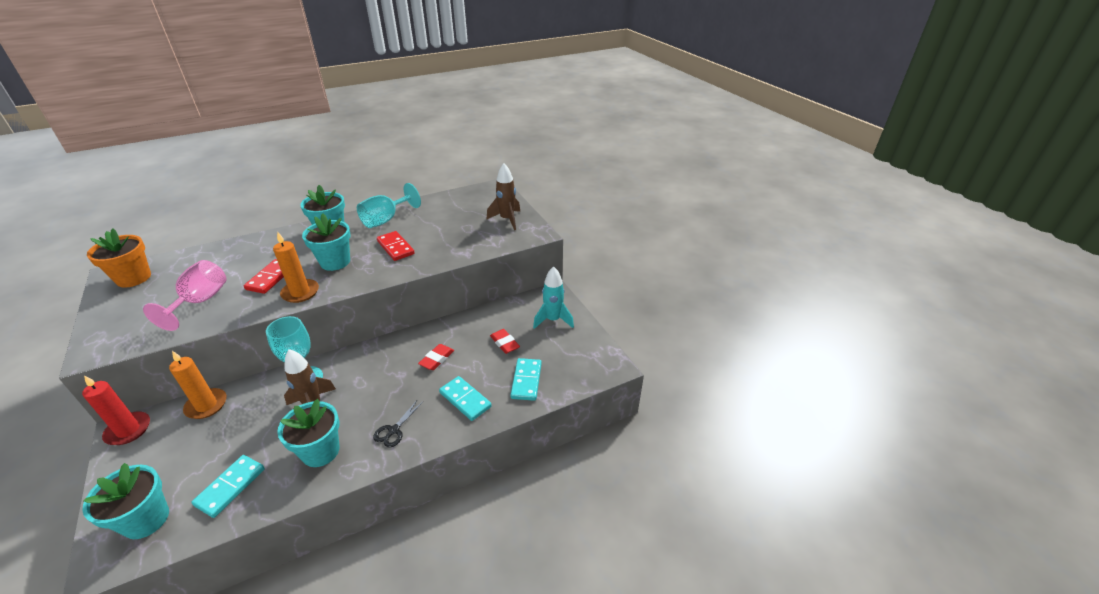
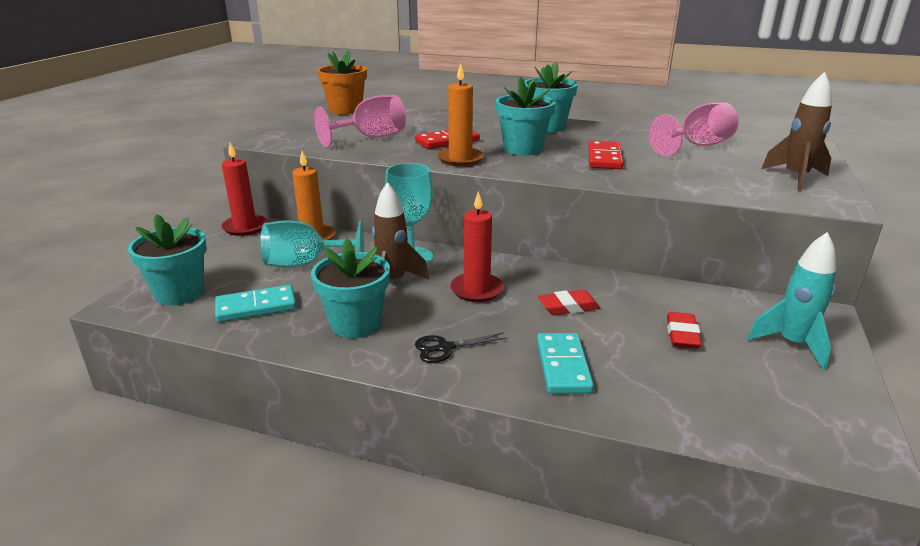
camera: 45 degrees right, 10 degrees down
turquoise goblet [357,183,421,228] -> turquoise goblet moved to [260,220,364,267]
turquoise domino [510,358,542,401] -> none
none -> red candle [450,191,504,302]
none -> pink goblet [649,102,739,156]

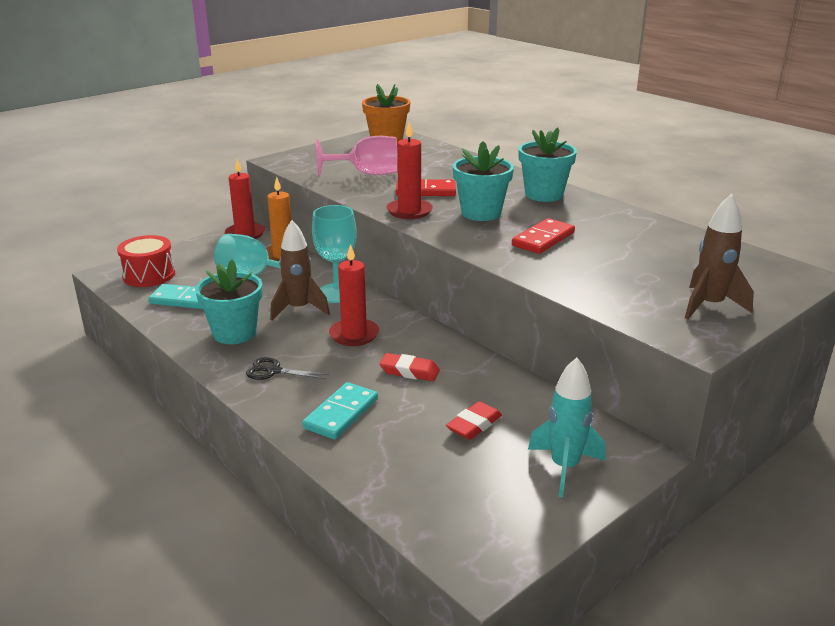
camera: 30 degrees right, 0 degrees up
turquoise flower pot [128,214,207,306] -> red drum [117,235,175,287]
orange candle [437,63,484,166] -> red candle [387,122,433,219]
pink goblet [649,102,739,156] -> none

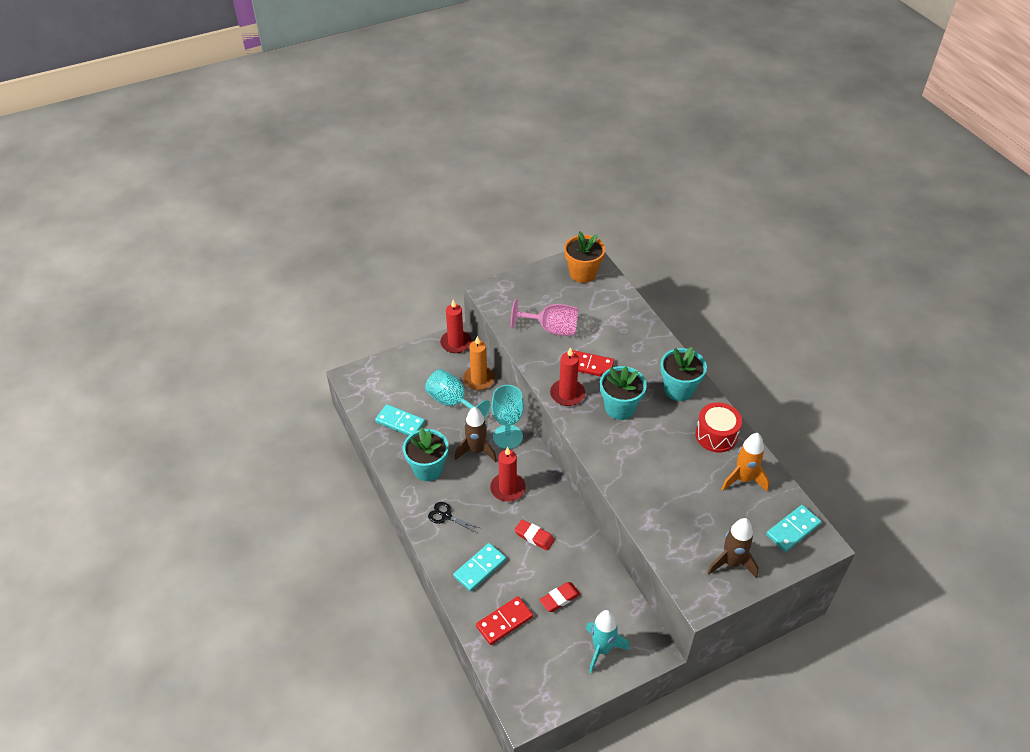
camera: 15 degrees right, 20 degrees up
red drum [117,235,175,287] -> red drum moved to [695,402,742,452]
red domino [512,218,575,254] -> red domino moved to [476,596,533,645]
none -> orange rocket [722,433,769,492]
none -> turquoise domino [766,505,822,552]

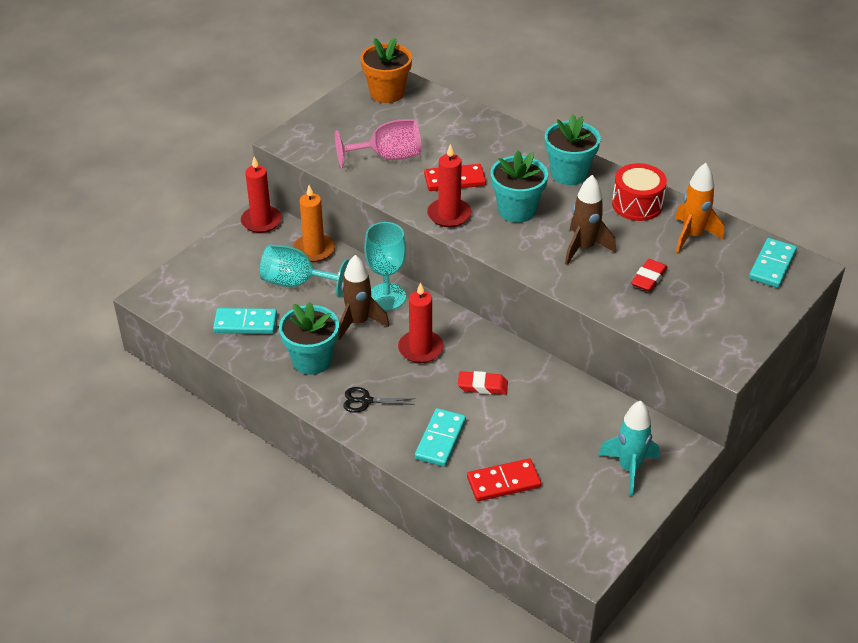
camera: 25 degrees left, 5 degrees down
red domino [476,596,533,645] -> red domino turned 45 degrees clockwise [467,458,541,501]
red eraser [539,582,580,612] -> red eraser moved to [631,259,668,292]
brown rocket [707,518,759,578] -> brown rocket moved to [565,175,616,265]

